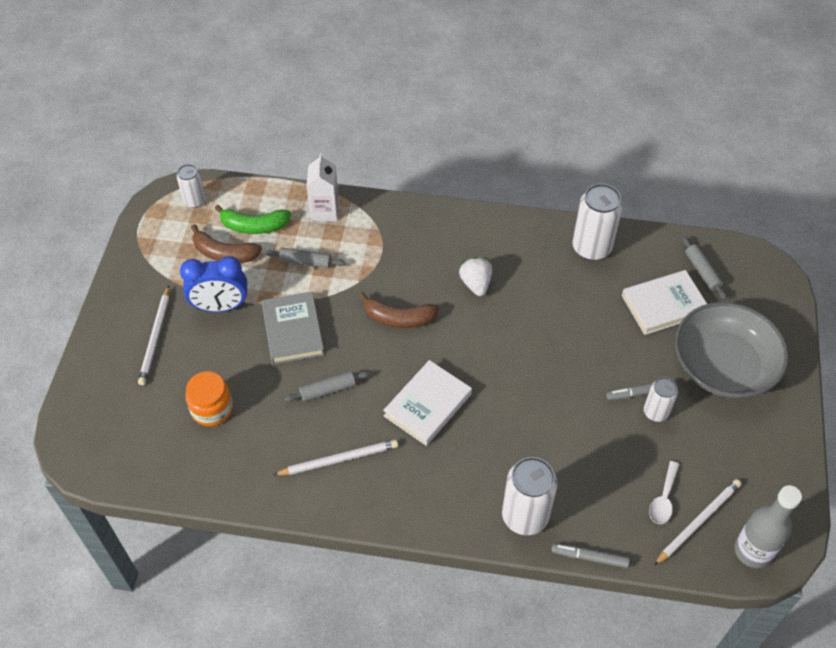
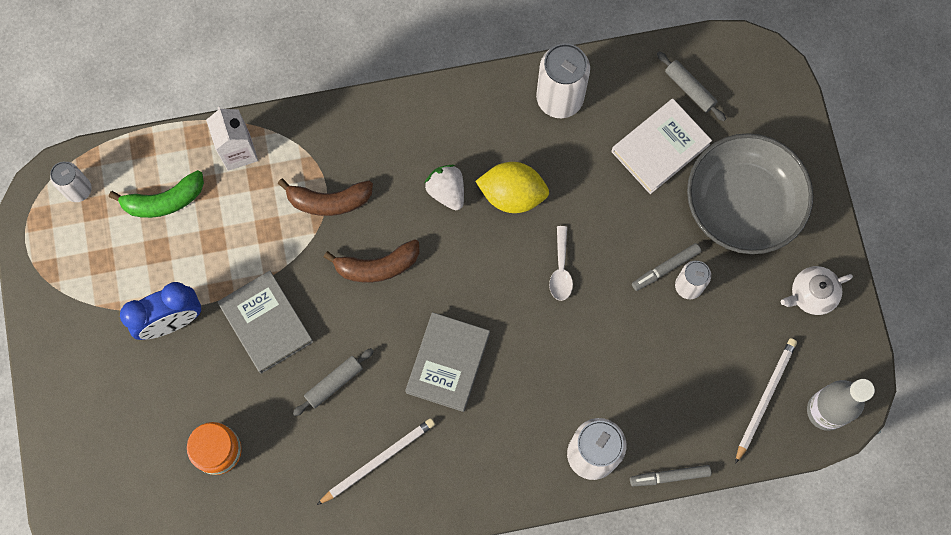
camera: 20 degrees left, 20 degrees up
white pencil [138,286,170,385] -> none
brown banana [191,224,262,263] -> brown banana moved to [278,178,373,216]
grey rolling pin [265,248,346,268] -> none
white book [383,360,472,446] -> grey book [405,312,490,412]
white spoon [649,461,680,524] -> white spoon moved to [549,226,573,301]
none -> yellow lemon [475,162,549,213]
none -> white teapot [781,266,853,315]

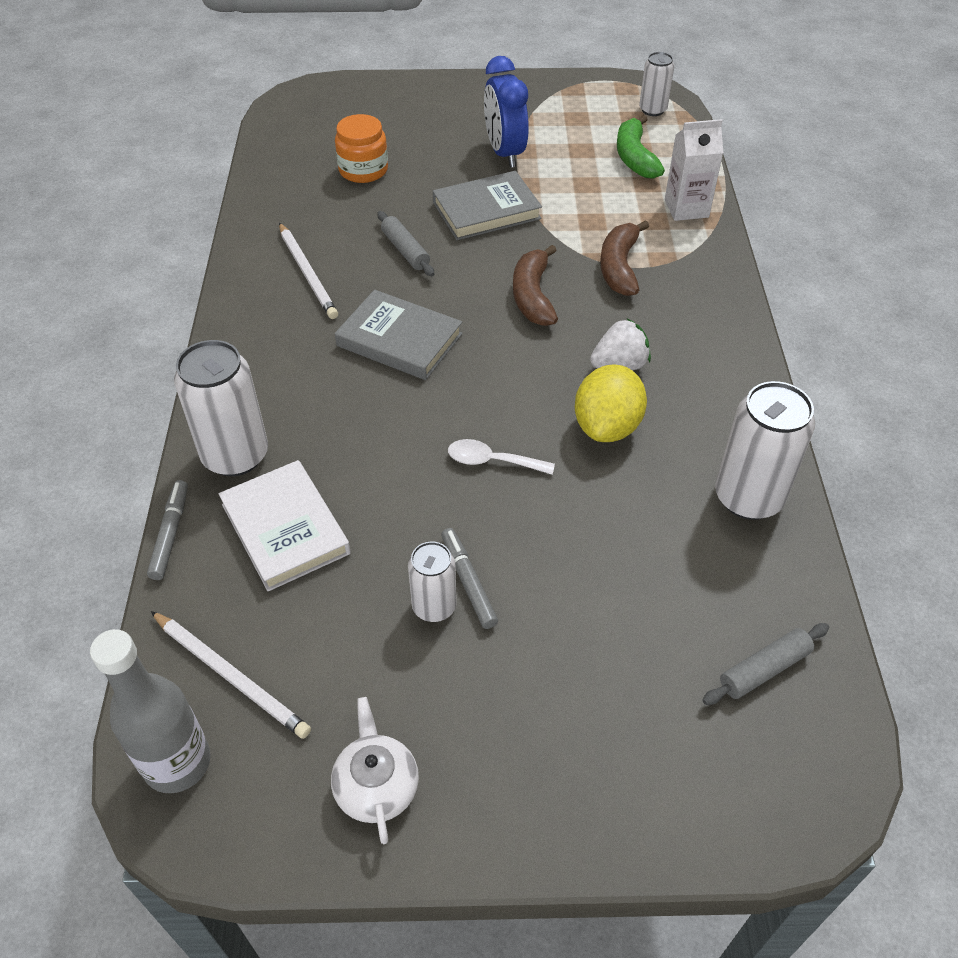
camera: 100 degrees right, 25 degrees down
white book [612,99,712,194] -> white book moved to [219,460,351,591]
grey bowl [687,133,813,254] -> none

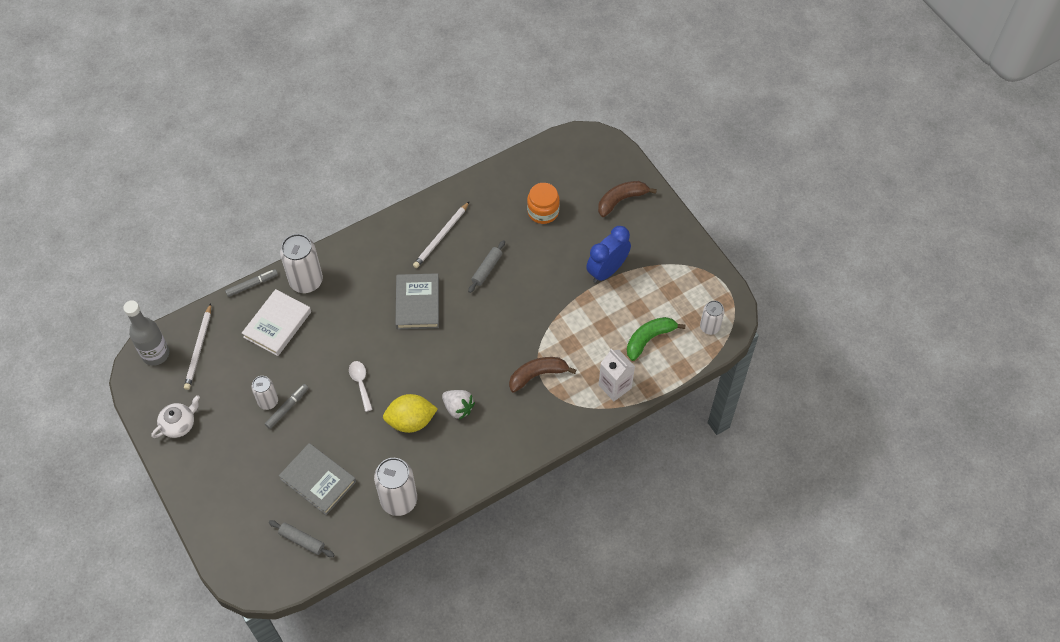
camera: 60 degrees right, 10 degrees up
grey book [433,171,542,240] -> grey book moved to [279,443,356,515]
brown banana [513,245,558,326] -> brown banana moved to [598,181,657,217]

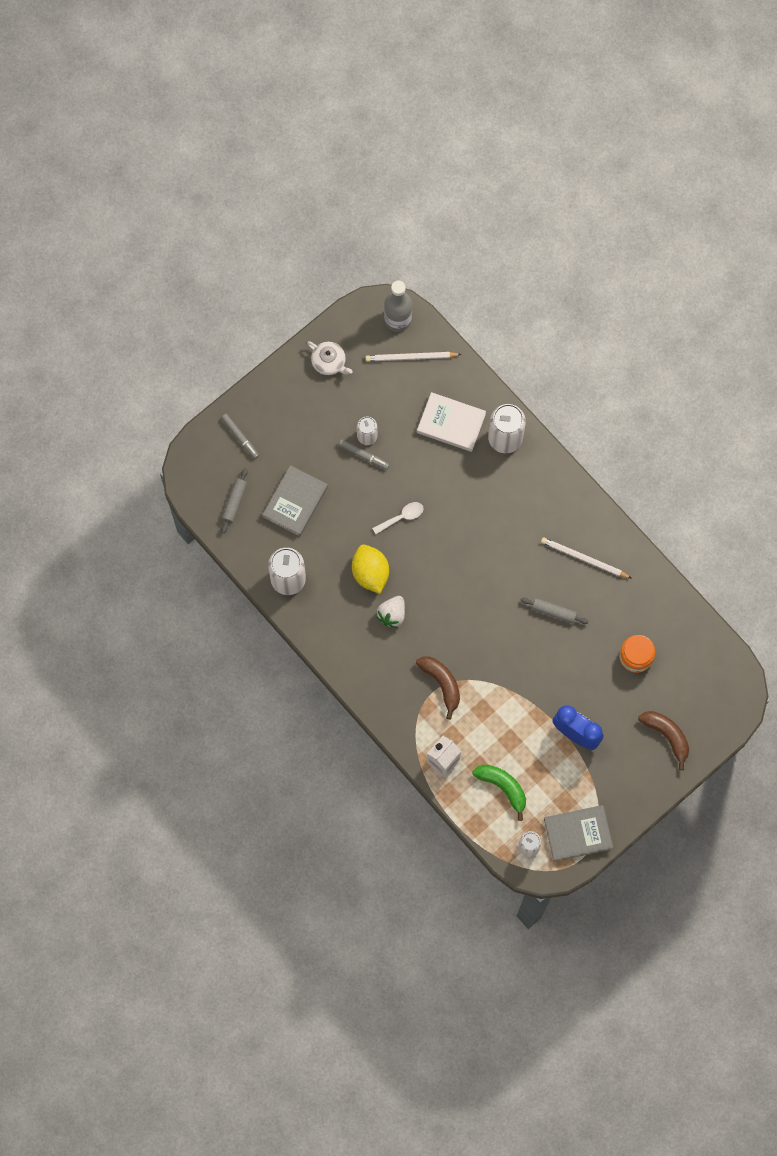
camera: 80 degrees right, 15 degrees up
grey marker [225,269,278,297] -> grey marker moved to [221,414,259,459]
grey book [395,273,439,330] -> grey book moved to [544,805,613,862]

